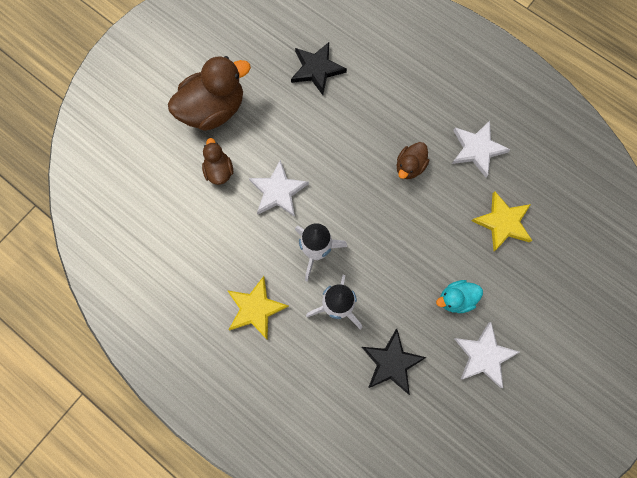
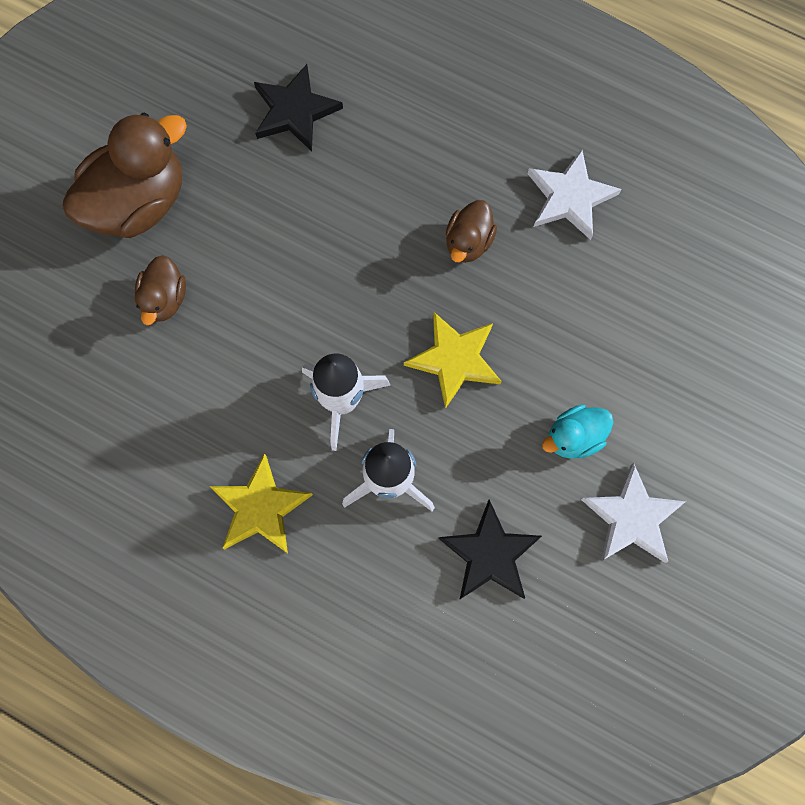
camera: 10 degrees left, 0 degrees up
brown duck [202,138,233,185] -> brown duck turned 150 degrees counterclockwise [135,255,186,325]
white star [249,160,309,217] -> none
yellow star [472,192,532,251] -> yellow star moved to [404,312,502,409]

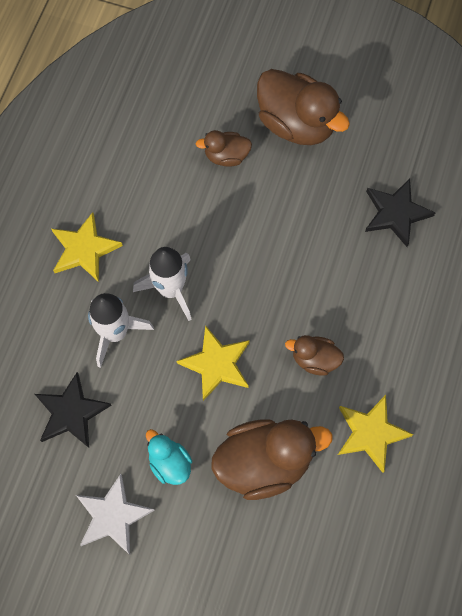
camera: 80 degrees right, 5 degrees down
white star [528,149,622,240] -> yellow star [338,395,414,473]
none -> brown duck [211,419,333,500]

